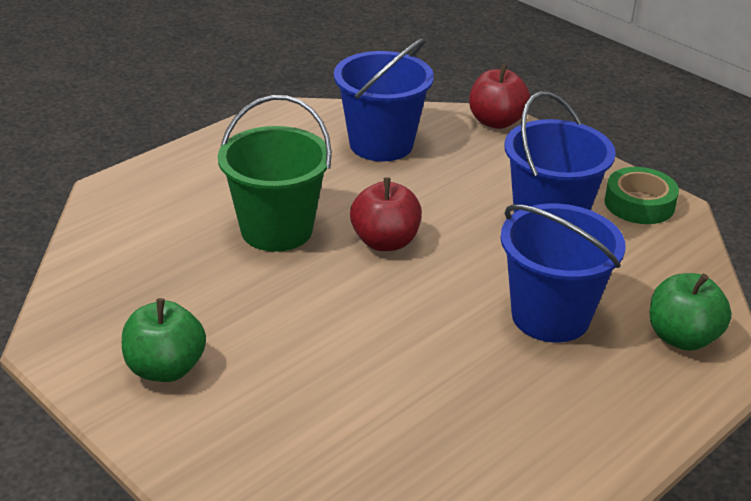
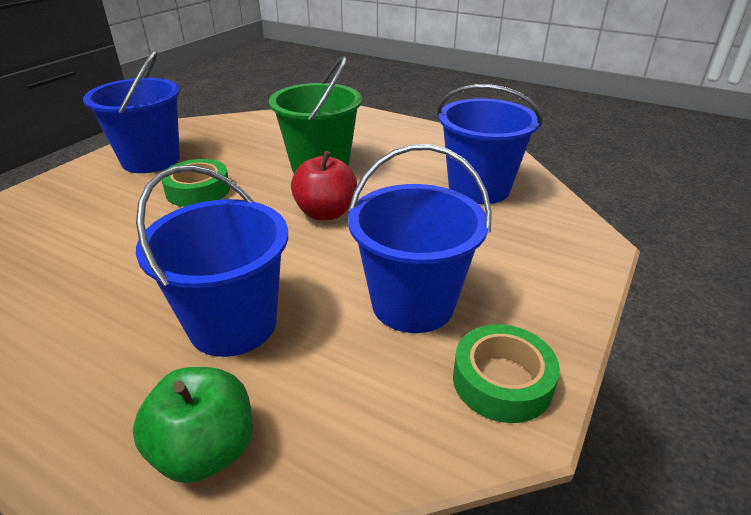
camera: 75 degrees right, 0 degrees up
green apple [122,298,206,382] -> blue bucket [83,50,180,173]
red apple [469,64,530,129] -> none
none -> green tape [161,159,230,207]

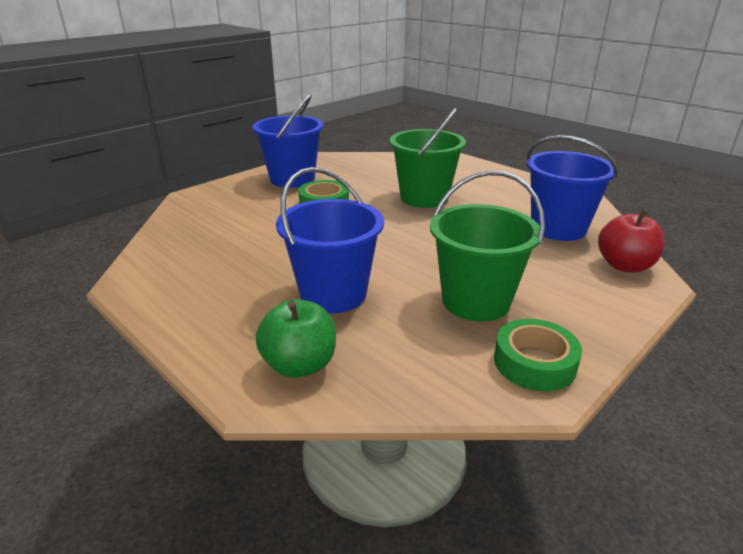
camera: 15 degrees right, 5 degrees down
red apple [291,151,357,220] -> red apple moved to [598,209,665,272]
blue bucket [348,144,492,333] -> green bucket [430,170,545,322]

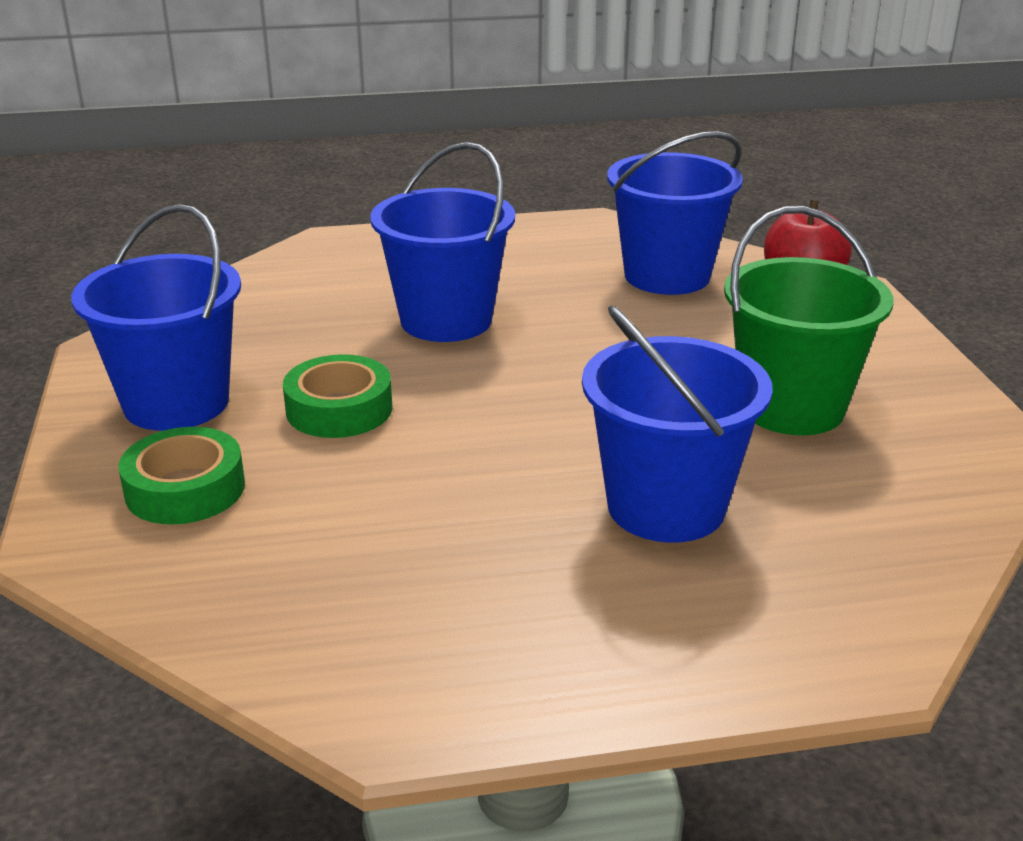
camera: 55 degrees left, 0 degrees up
green apple [256,299,336,378] -> none
green bucket [390,108,466,208] -> blue bucket [370,142,515,342]
green tape [494,319,582,391] -> green tape moved to [118,427,245,524]

